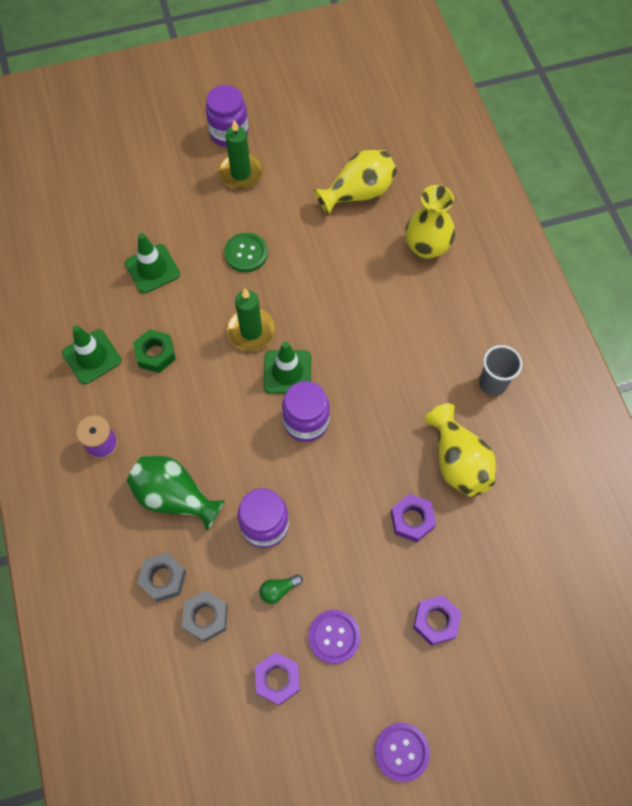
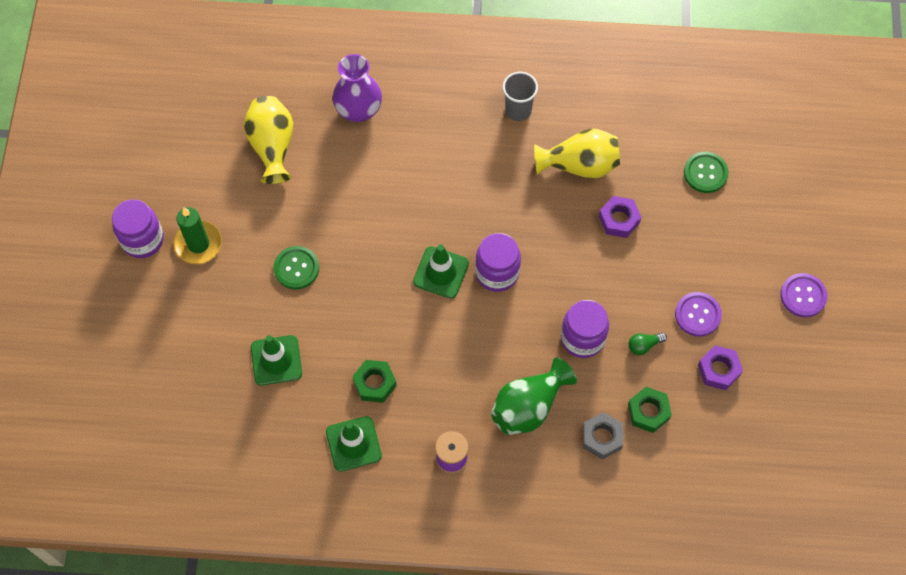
camera: 70 degrees left, 0 degrees up
grey nut [182,591,228,642] -> green nut [628,387,672,433]
green candle [227,288,275,351] -> none
green light bulb [260,574,303,604] -> green light bulb turned 75 degrees clockwise [628,333,667,355]
yellow vase [405,185,455,259] -> purple vase [333,54,382,122]
purple nut [413,595,461,645] -> none
none -> green button [684,152,729,193]

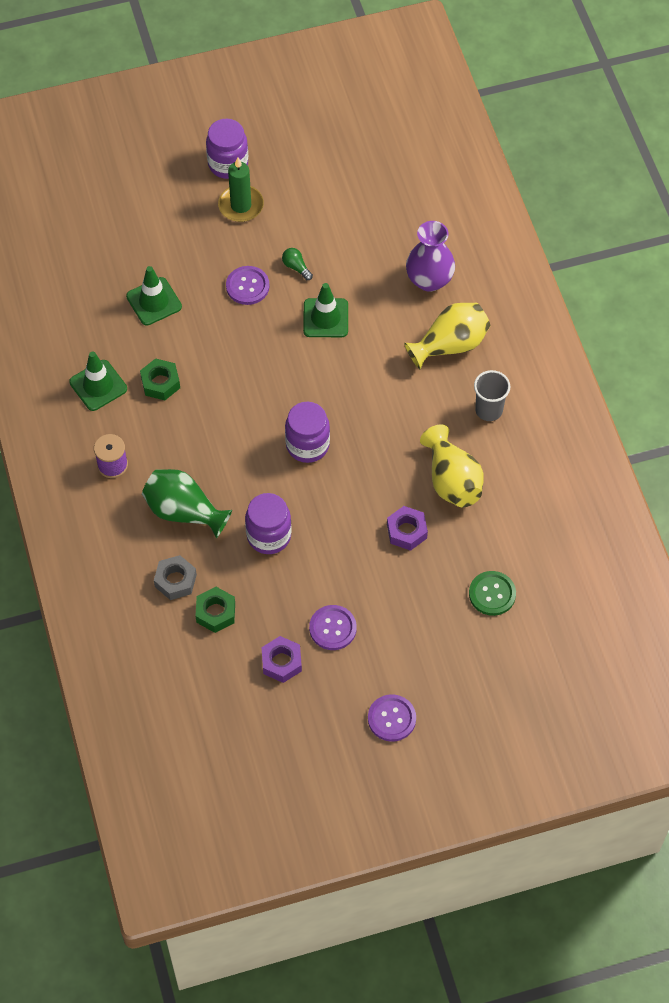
camera: 70 degrees right, 5 degrees down
yellow vase [243,96,293,184] -> yellow vase moved to [404,303,490,369]
green button [273,246,319,289] -> purple button [226,266,270,305]
green traffic cone [413,245,469,299] -> green traffic cone moved to [303,283,348,337]
green light bulb [628,333,667,355] -> green light bulb moved to [282,248,313,280]

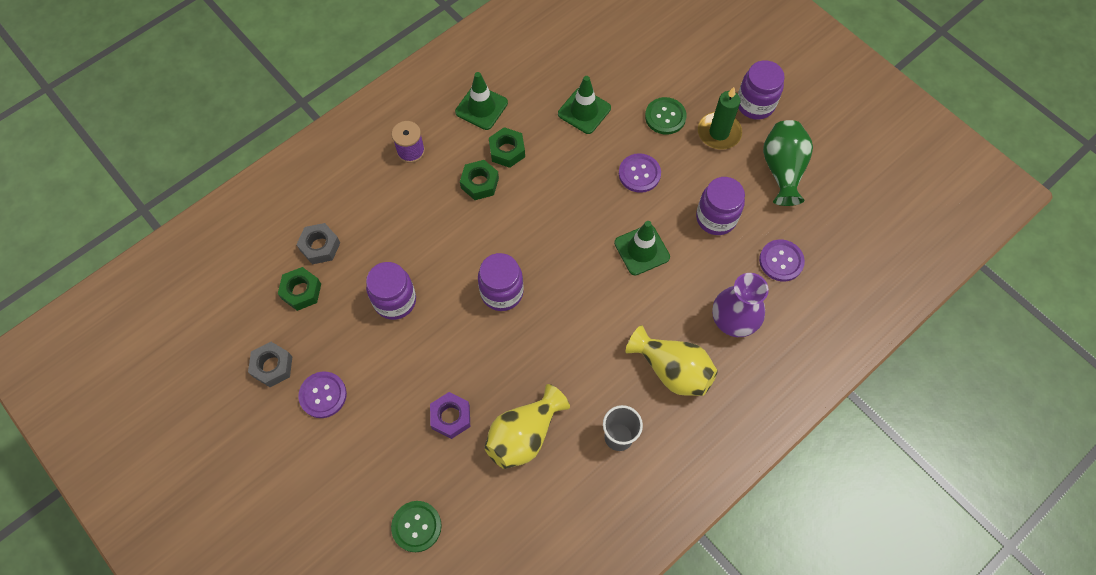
camera: 65 degrees right, 5 degrees up
green vase [142,469,232,538] -> green vase moved to [763,120,813,206]
purple nut [262,636,302,683] -> grey nut [248,342,292,387]
green light bulb [282,248,313,280] -> none
purple button [368,694,416,742] -> purple button moved to [759,240,805,281]
none -> green nut [460,160,499,200]
none -> green button [645,97,687,135]
none -> purple jar [696,177,745,235]

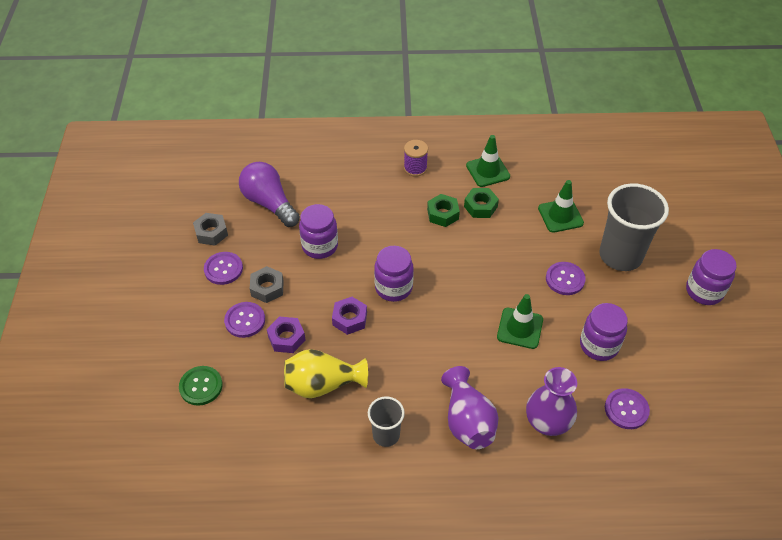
camera: 40 degrees right, 15 degrees down
green nut [278,267,321,311] -> purple light bulb [239,162,300,227]
grey nut [296,223,340,264] -> grey nut moved to [250,266,284,303]
yellow vase [626,325,718,396] -> purple vase [441,366,499,449]
green button [645,97,687,135] -> grey cup [599,183,669,271]
green candle [698,87,742,150] -> none
green vase [763,120,813,206] -> none
none -> purple button [224,302,265,338]
none -> purple nut [332,297,367,335]

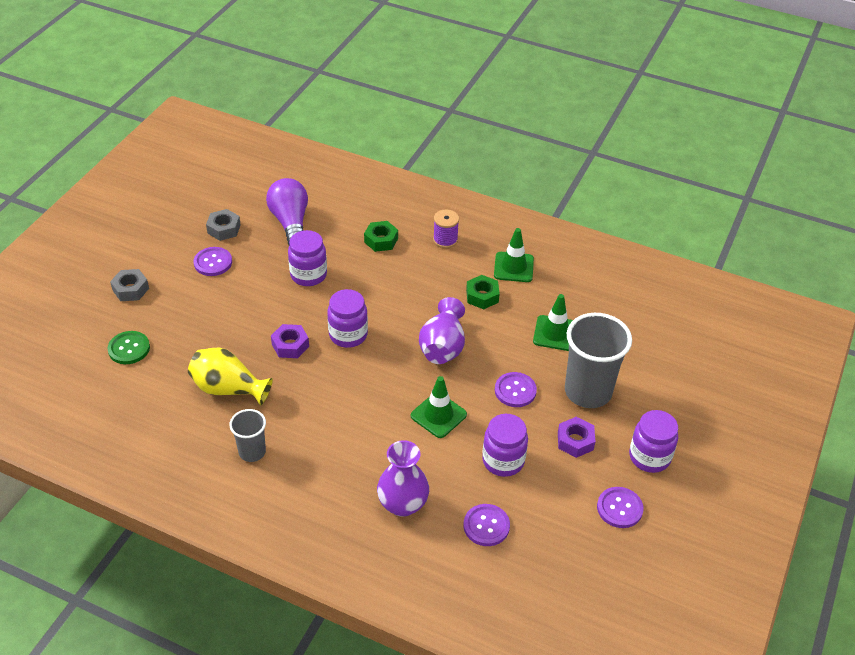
camera: 25 degrees right, 5 degrees down
purple button [224,302,265,338] -> purple button moved to [597,487,644,528]
grey nut [250,266,284,303] -> grey nut moved to [110,269,149,301]
purple nut [267,316,305,353] -> purple nut moved to [558,417,595,458]
green nut [427,194,460,227] -> green nut moved to [364,221,398,252]
purple vase [441,366,499,449] -> purple vase moved to [419,297,465,364]

